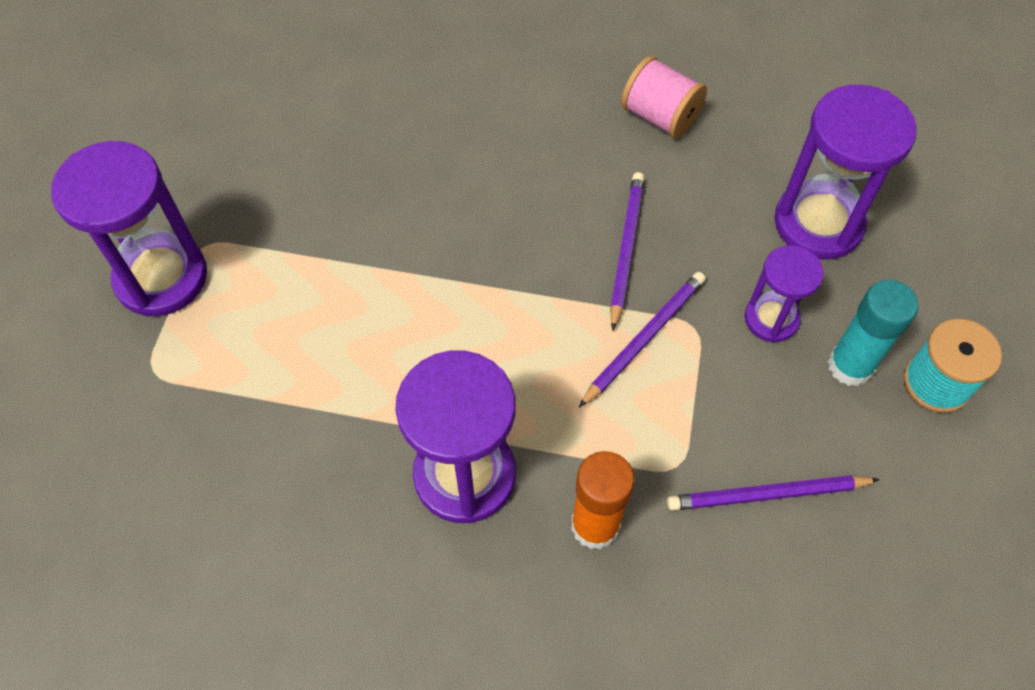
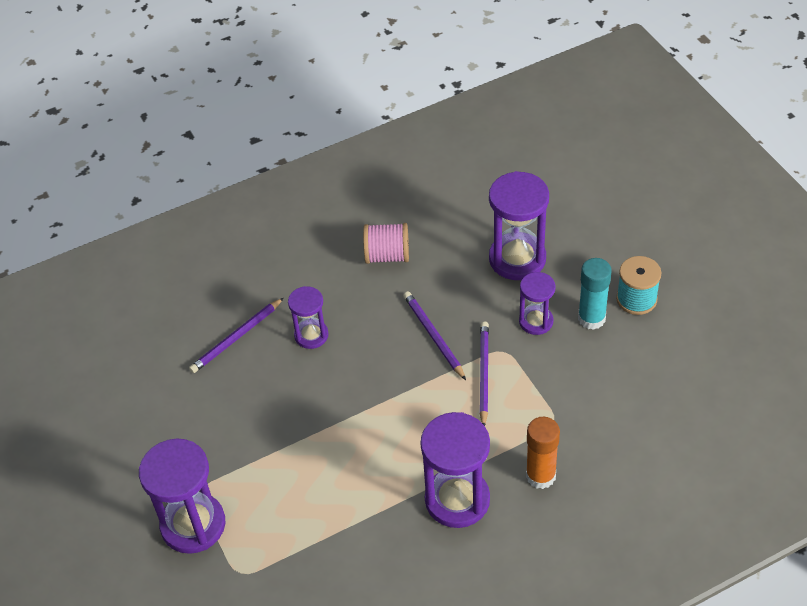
camera: 35 degrees left, 10 degrees down
purple pencil [667,475,880,511] -> purple pencil moved to [189,298,283,373]
none -> purple hourglass [288,286,328,349]

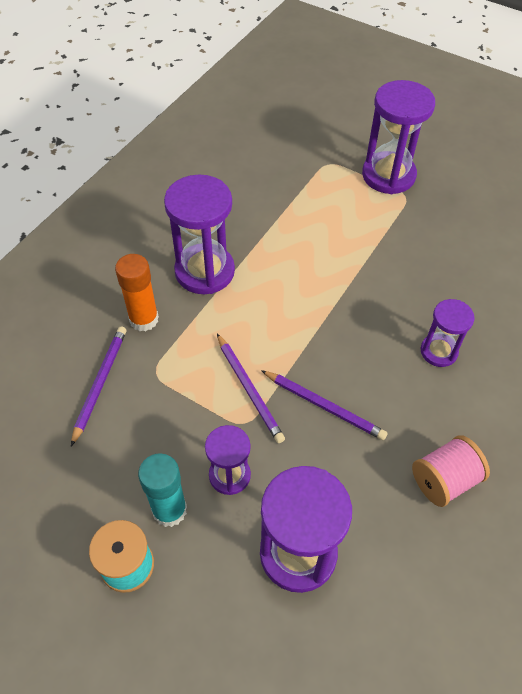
camera: 145 degrees right, 5 degrees up
purple pencil [189,298,283,373] -> purple pencil moved to [71,327,127,446]

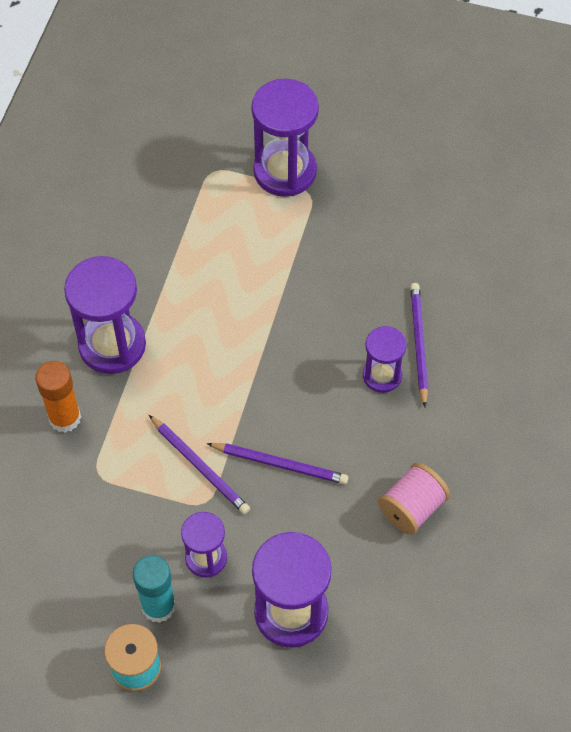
camera: 15 degrees left, 5 degrees up
purple pencil [71,327,127,446] -> purple pencil moved to [410,283,428,407]

